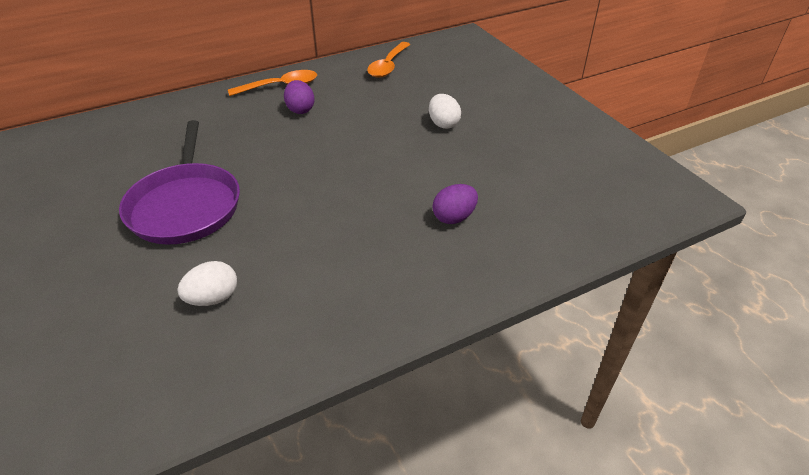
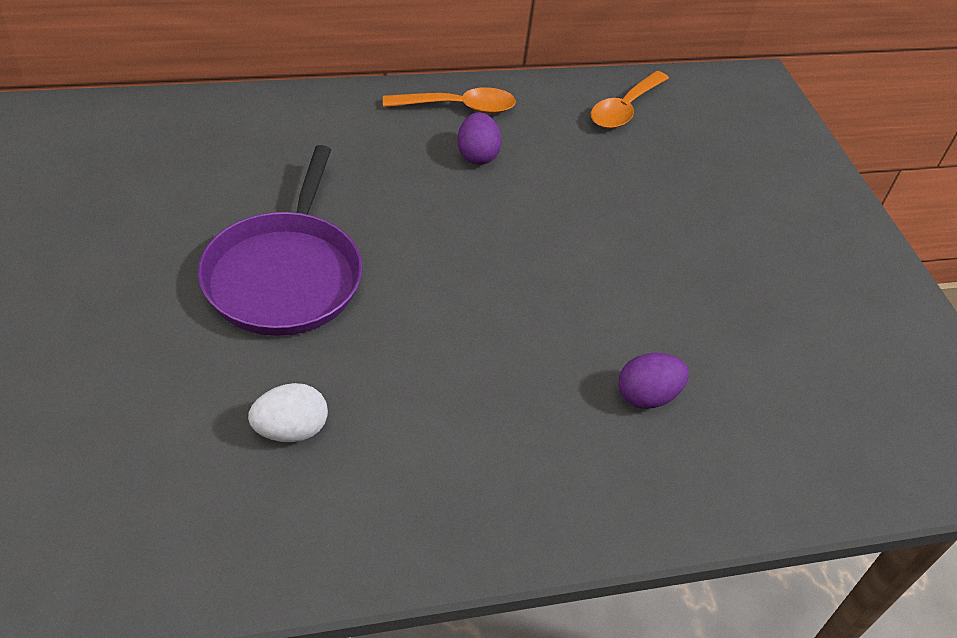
camera: 10 degrees right, 5 degrees up
white egg [429,94,461,129] -> none

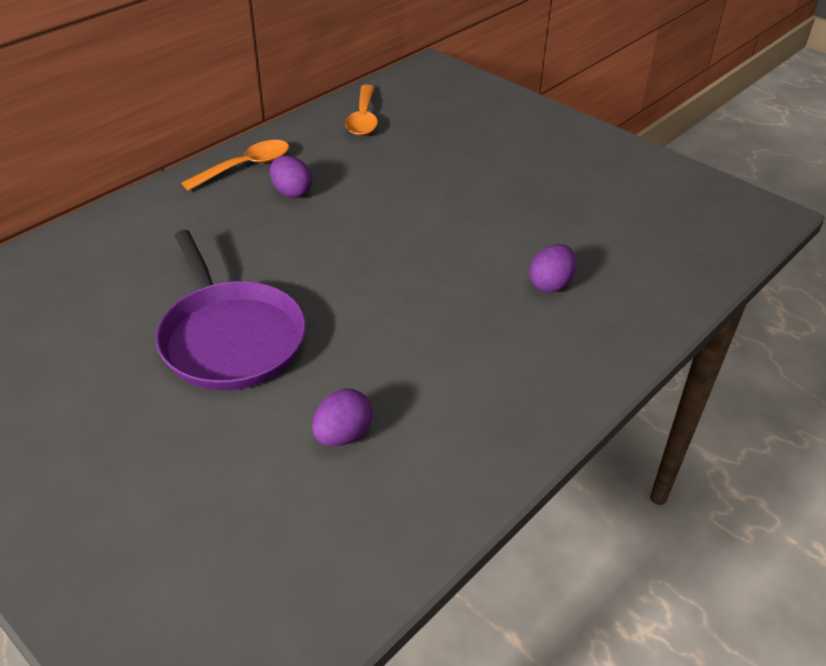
camera: 30 degrees left, 5 degrees down
white egg [248,383,328,442] -> purple egg [312,389,373,446]

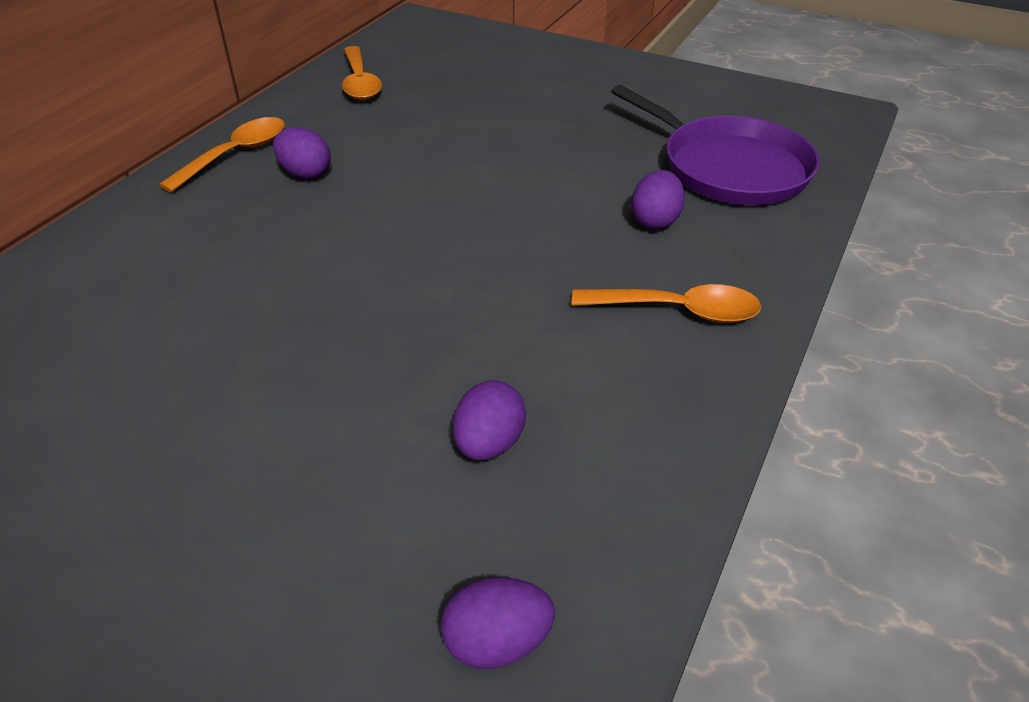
camera: 15 degrees left, 0 degrees up
purple pan [156,230,306,390] -> purple pan moved to [611,85,820,205]
none -> purple egg [441,577,555,669]
none -> orange spoon [572,284,761,323]

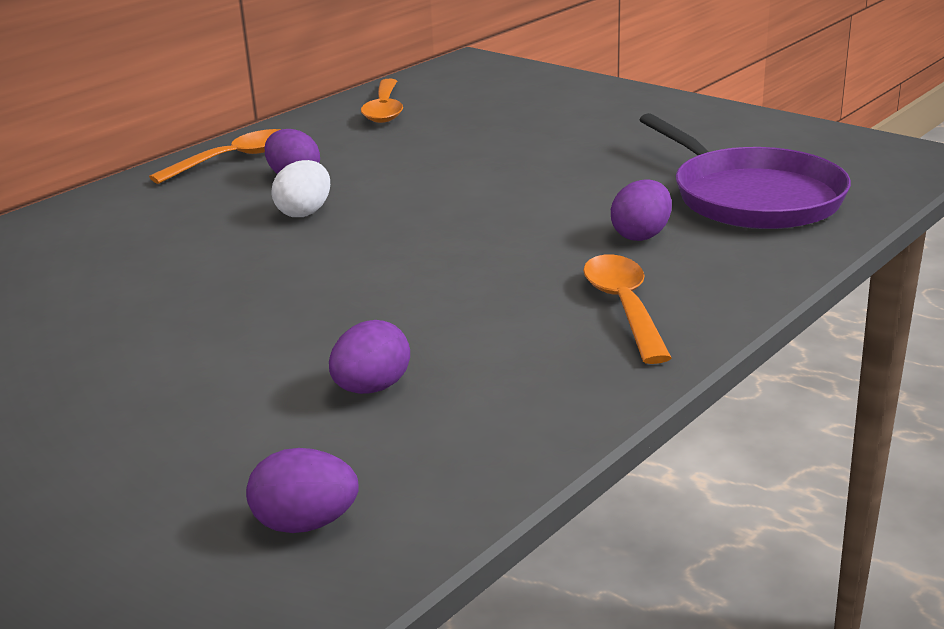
camera: 15 degrees right, 15 degrees down
orange spoon [572,284,761,323] -> orange spoon turned 120 degrees counterclockwise [583,255,672,364]
none -> white egg [271,160,330,217]

